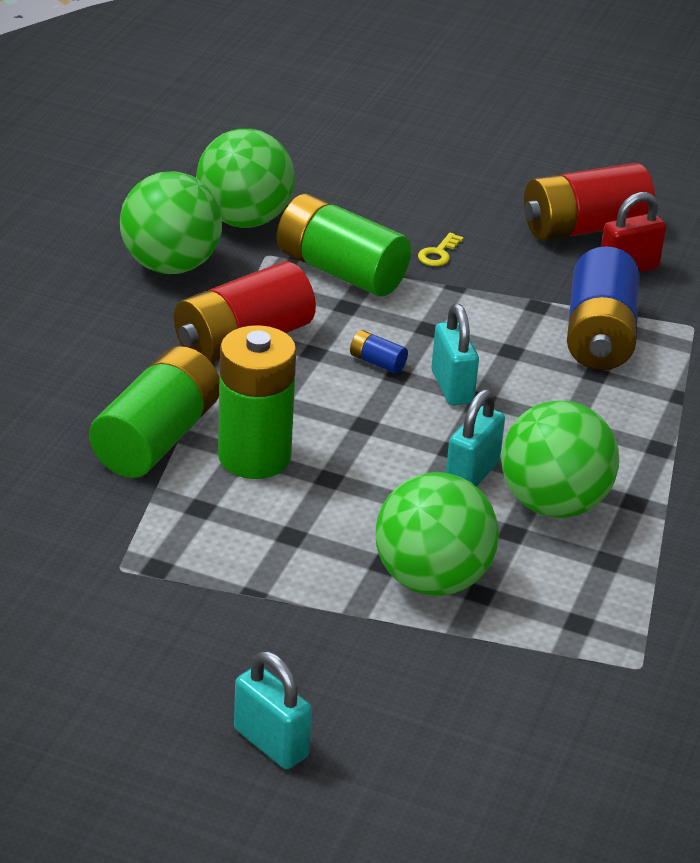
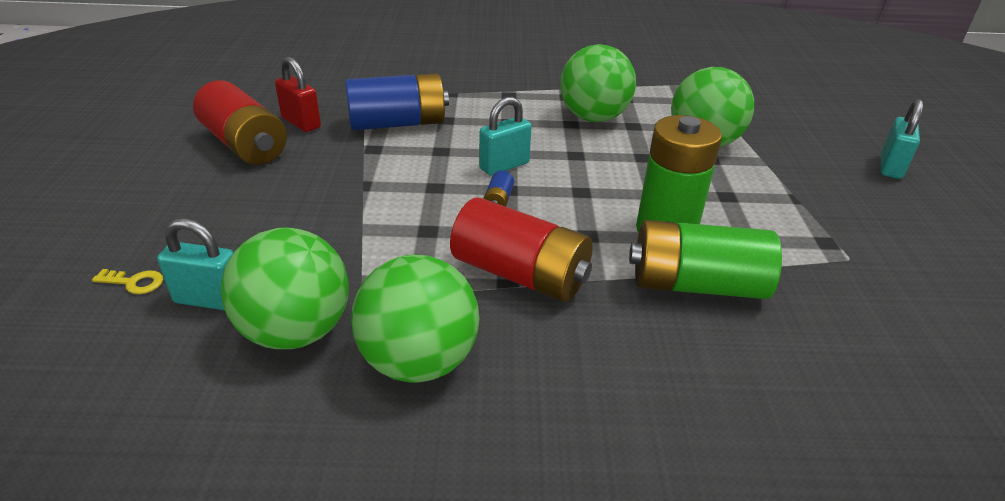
camera: 110 degrees left, 0 degrees up
green battery [277,194,411,296] -> none
yellow key [418,233,464,266] -> yellow key moved to [92,269,163,294]
turquoise padlock [446,389,505,487] -> turquoise padlock moved to [157,218,234,310]

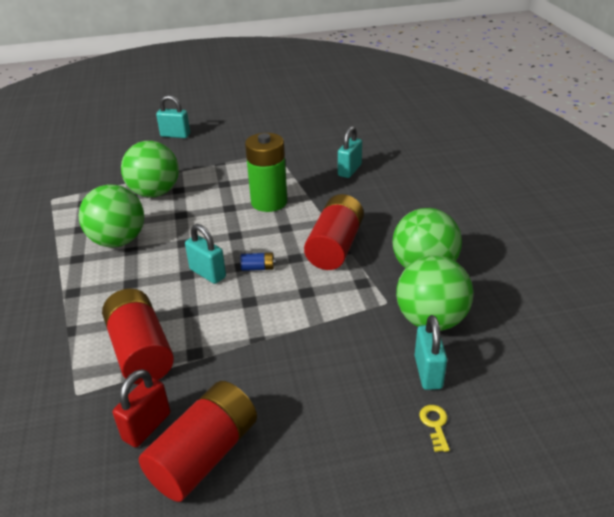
camera: 100 degrees left, 0 degrees up
blue battery [345,73,449,130] -> red battery [102,288,174,384]
green battery [629,220,782,299] -> none
none -> turquoise padlock [338,126,362,178]

